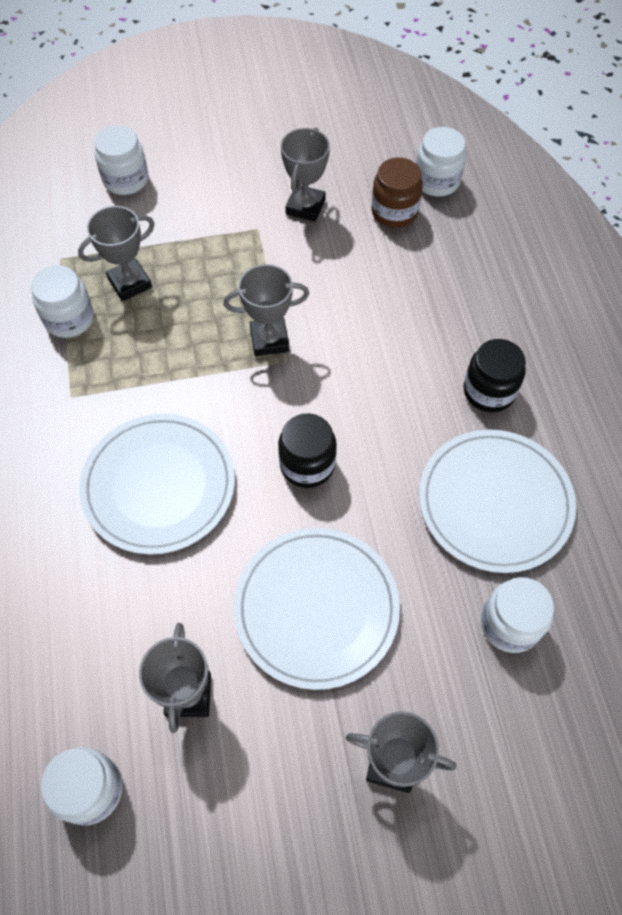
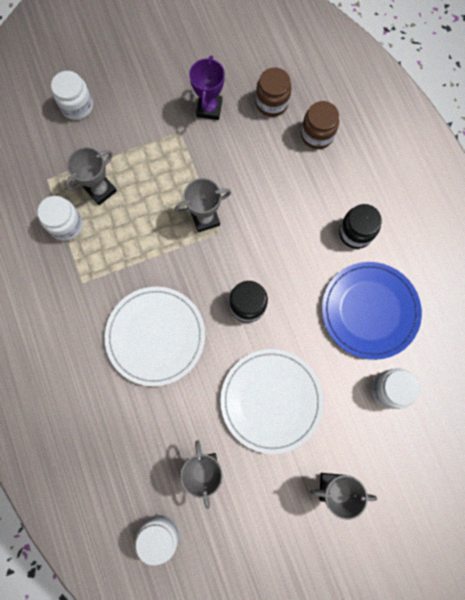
camera: 10 degrees left, 15 degrees up
grey trophy [281,127,330,222] -> purple trophy [189,55,225,120]
white jar [416,127,466,197] -> none
white plate [419,429,576,573] -> blue plate [322,262,422,360]
none -> brown jar [301,101,339,149]

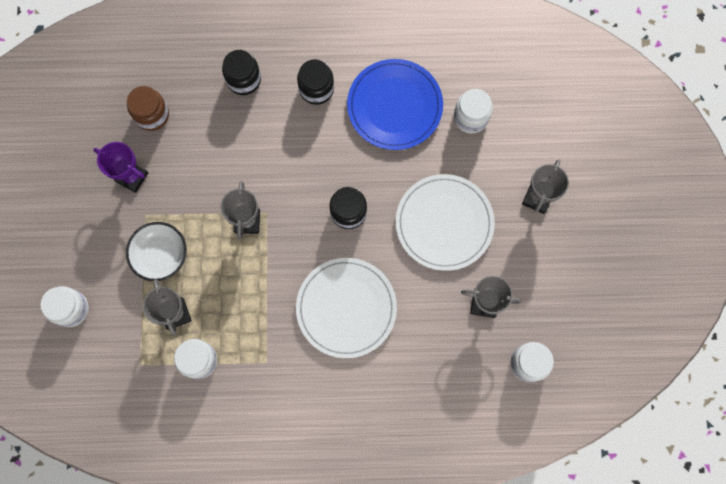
camera: 70 degrees left, 0 degrees up
brown jar [301,101,339,149] -> none
none -> white bowl [126,222,187,281]
none -> black jar [222,50,261,95]

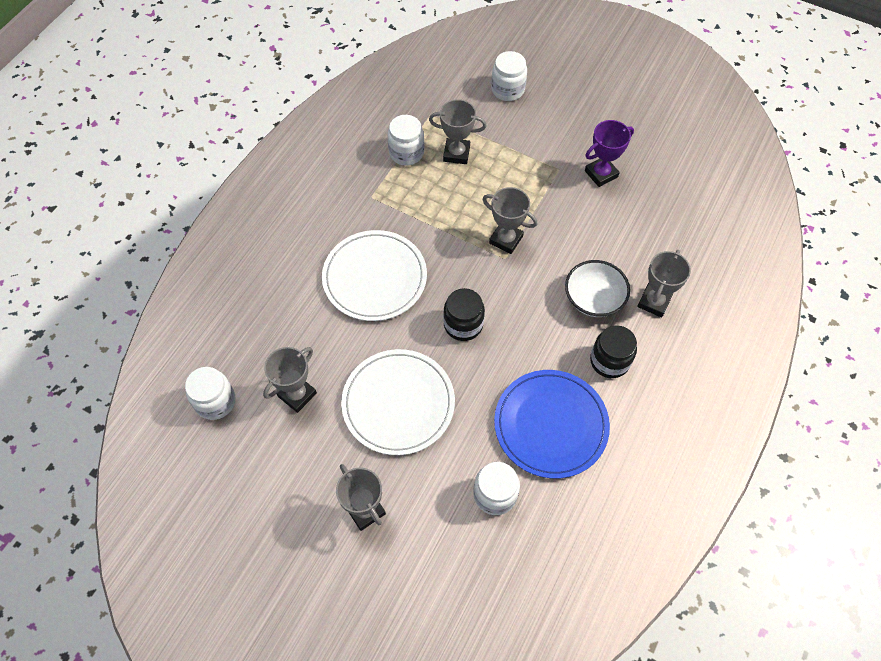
camera: 120 degrees right, 15 degrees down
white bowl [126,222,187,281] -> white bowl moved to [565,260,630,317]
brown jar [127,86,169,131] -> none
black jar [222,50,261,95] -> grey trophy [637,250,691,317]

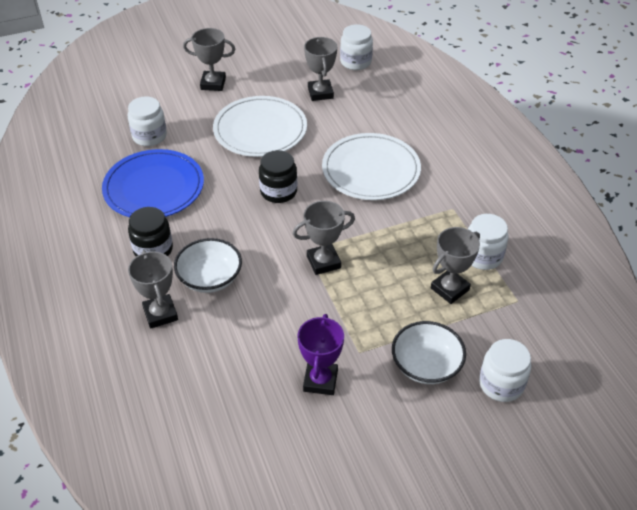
camera: 130 degrees right, 15 degrees down
none -> white bowl [392,321,466,384]

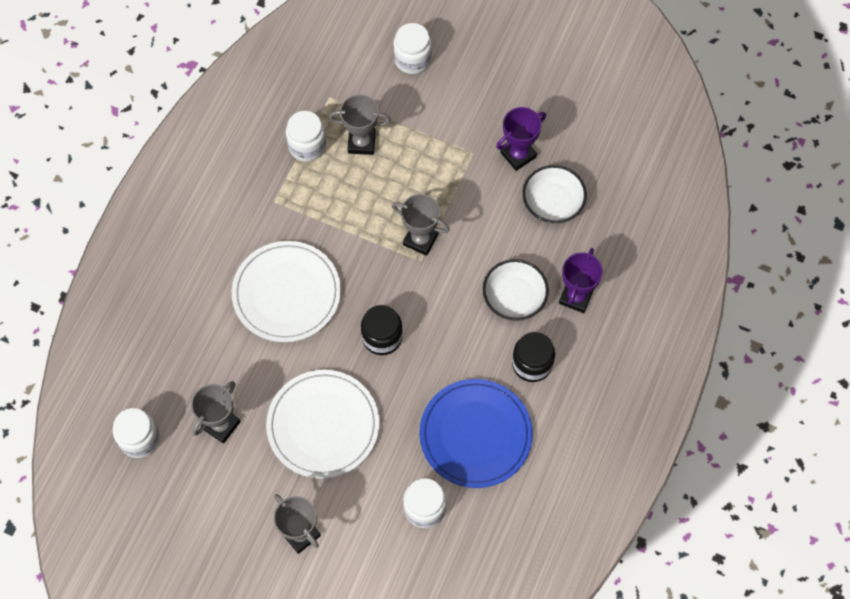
camera: 135 degrees left, 20 degrees up
grey trophy [128,251,178,329] -> purple trophy [559,248,603,313]
white bowl [392,321,466,384] -> white bowl moved to [522,165,587,223]

